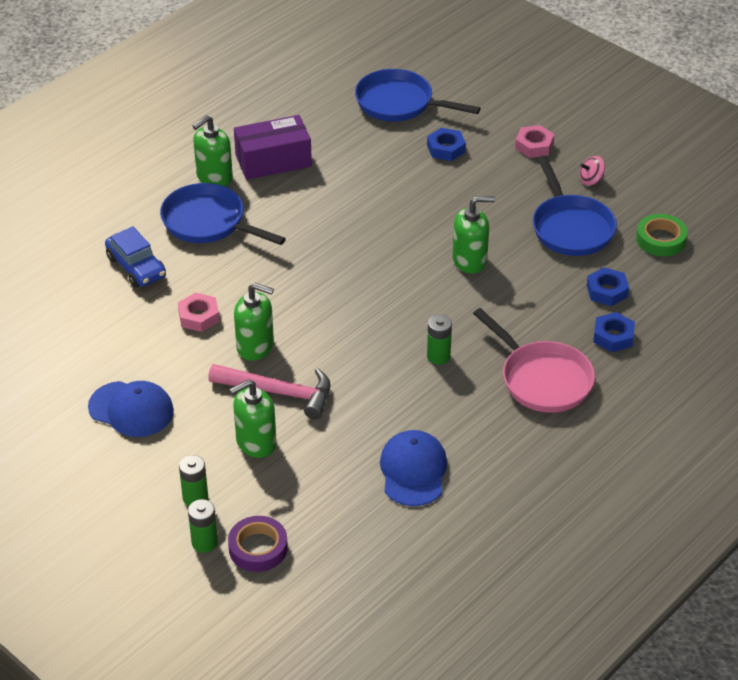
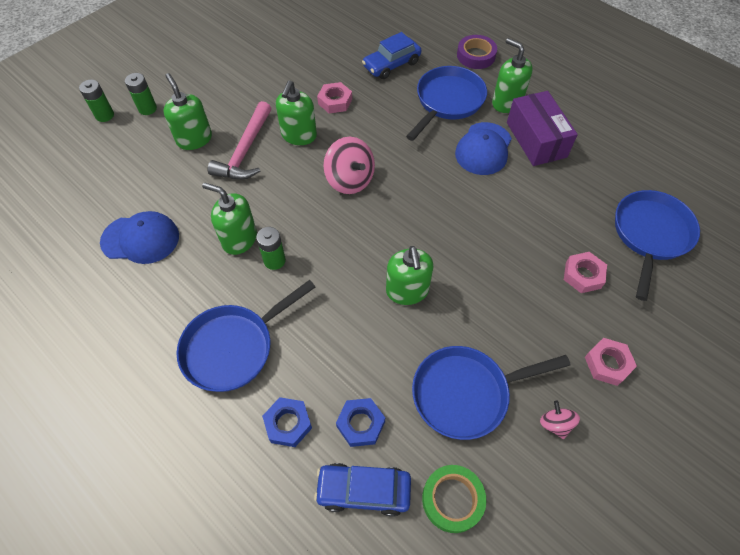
camera: 90 degrees right, 15 degrees up
blue cap [88,381,174,437] -> blue cap moved to [455,122,512,175]
purple tape [228,516,288,572] -> purple tape moved to [457,35,497,69]
blue nut [427,128,466,161] -> pink nut [564,252,607,293]
pink pan [473,308,595,413] -> blue pan [176,280,315,392]
none -> green soap dispenser [202,183,257,255]
none -> blue car [314,463,411,517]
none -> pink spinning top [323,137,375,194]

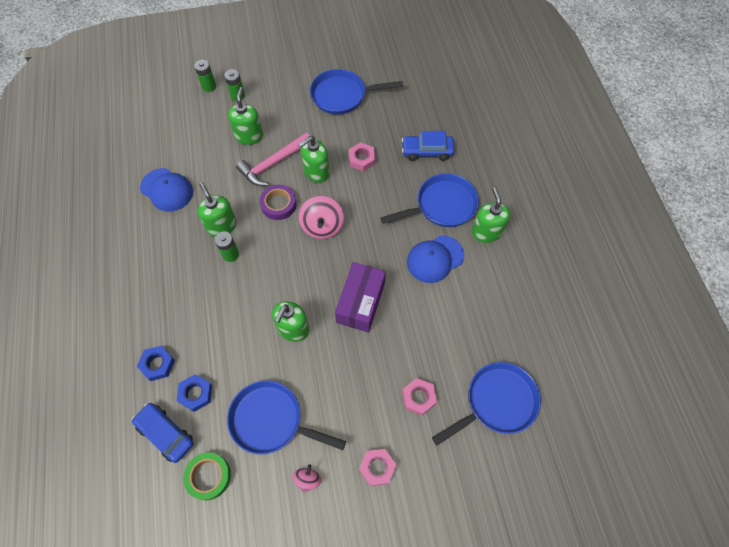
camera: 35 degrees right, 5 degrees up
blue pan [176,280,315,392] -> blue pan moved to [310,69,403,114]
purple tape [457,35,497,69] -> purple tape moved to [260,185,297,220]
purple box [507,91,578,166] -> purple box moved to [335,262,386,332]

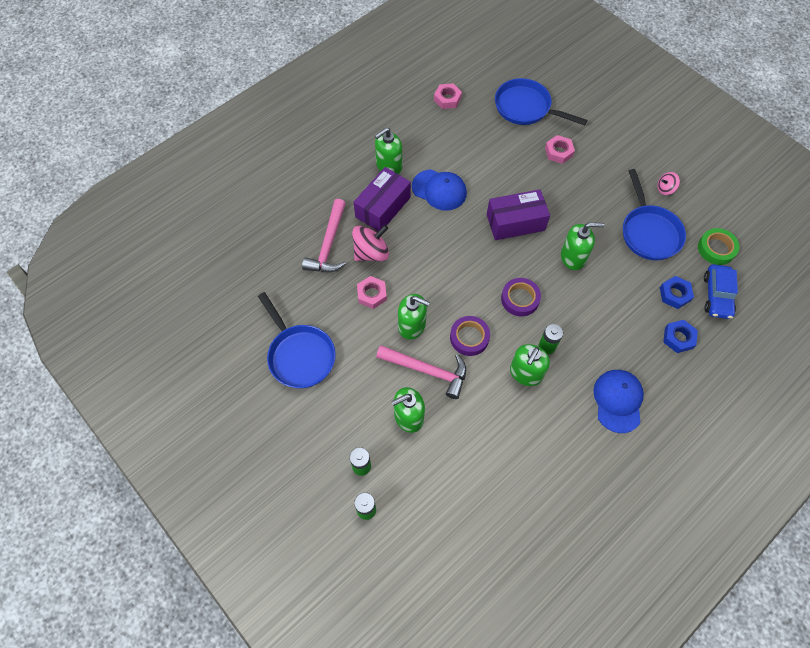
camera: 120 degrees left, 0 degrees up
blue cap [140,168,193,212] -> blue cap moved to [593,370,644,433]
pink spinning top [299,196,344,239] -> pink spinning top moved to [352,225,389,261]
pink nut [359,449,397,486] -> pink nut moved to [434,83,462,109]
blue pan [380,173,479,227] -> purple box [354,167,411,231]
blue car [402,131,455,161] -> pink hammer [302,199,346,272]
none -> purple tape [501,278,541,316]

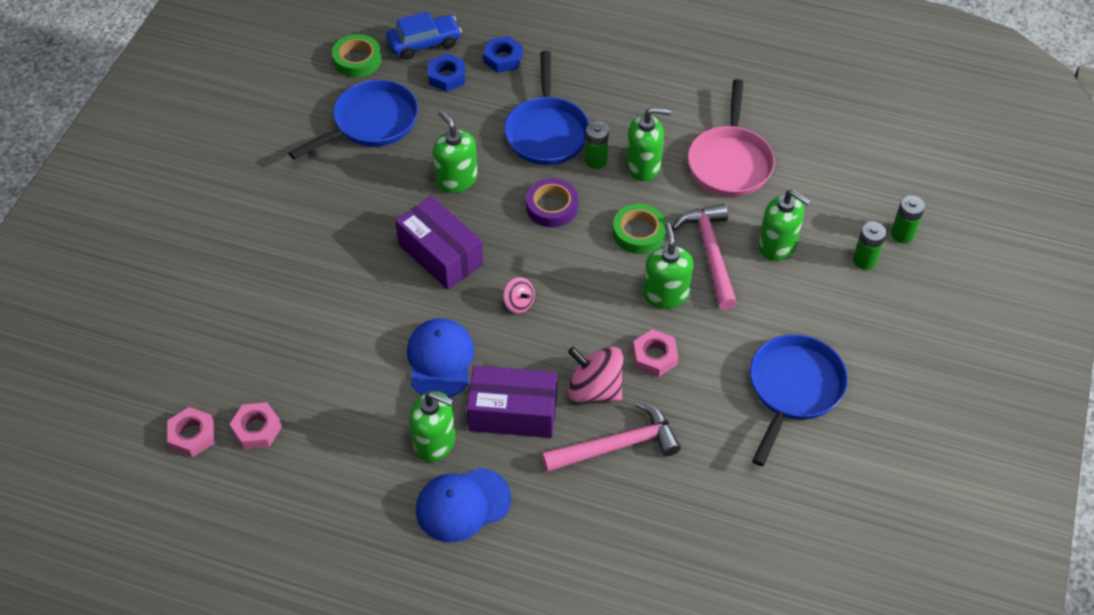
camera: 120 degrees left, 10 degrees down
purple tape [450,316,490,356] -> green tape [613,204,666,254]
blue pan [495,78,587,125] -> blue pan moved to [504,51,589,165]
pink nut [545,135,575,164] -> pink nut moved to [167,407,214,457]
blue cap [593,370,644,433] -> blue cap moved to [416,468,511,542]
pink spinning top [657,172,680,195] -> pink spinning top moved to [503,277,535,313]
none -> pink pan [688,79,775,197]

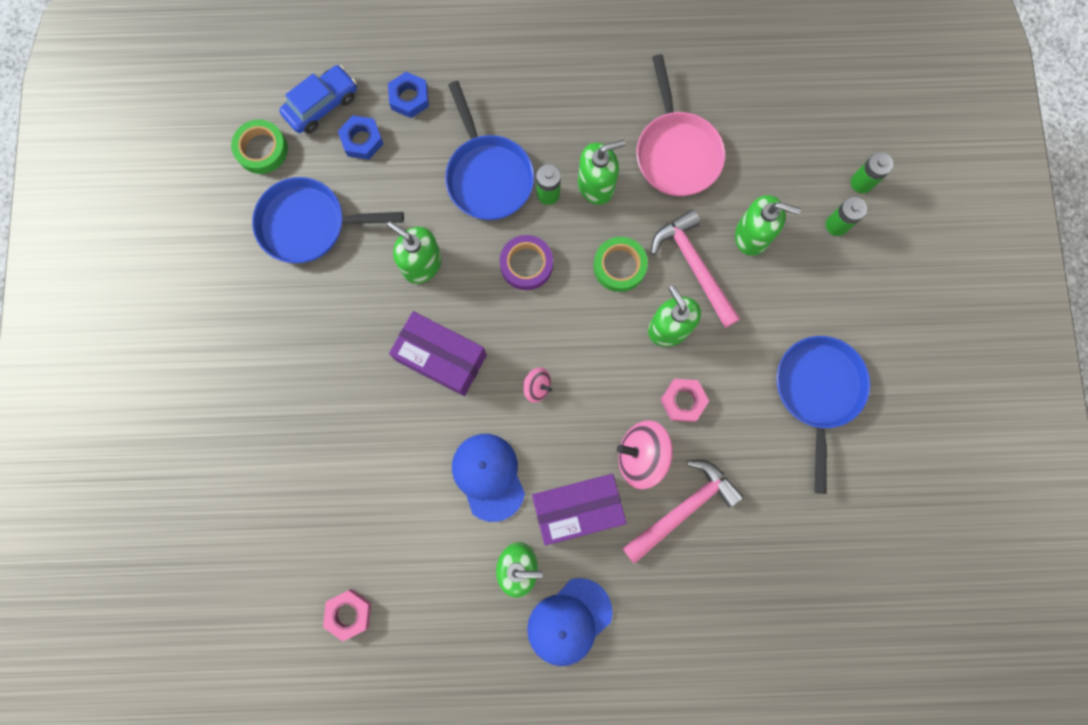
camera: 20 degrees left, 25 degrees up
pink nut [167,407,214,457] -> none
blue pan [289,80,418,160] -> blue pan turned 120 degrees counterclockwise [252,177,404,263]

